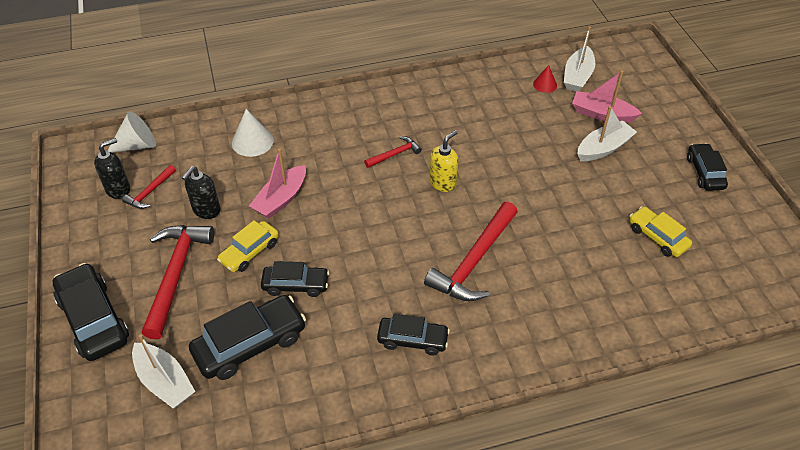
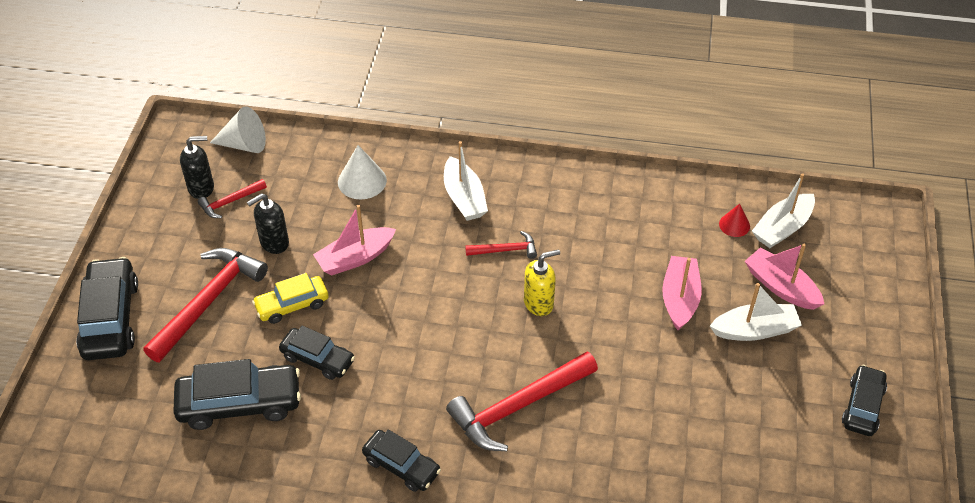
camera: 25 degrees right, 0 degrees up
white boat [132,334,195,408] -> white boat moved to [444,141,488,221]
yellow car [629,206,692,257] -> none
none -> pink boat [662,256,702,330]

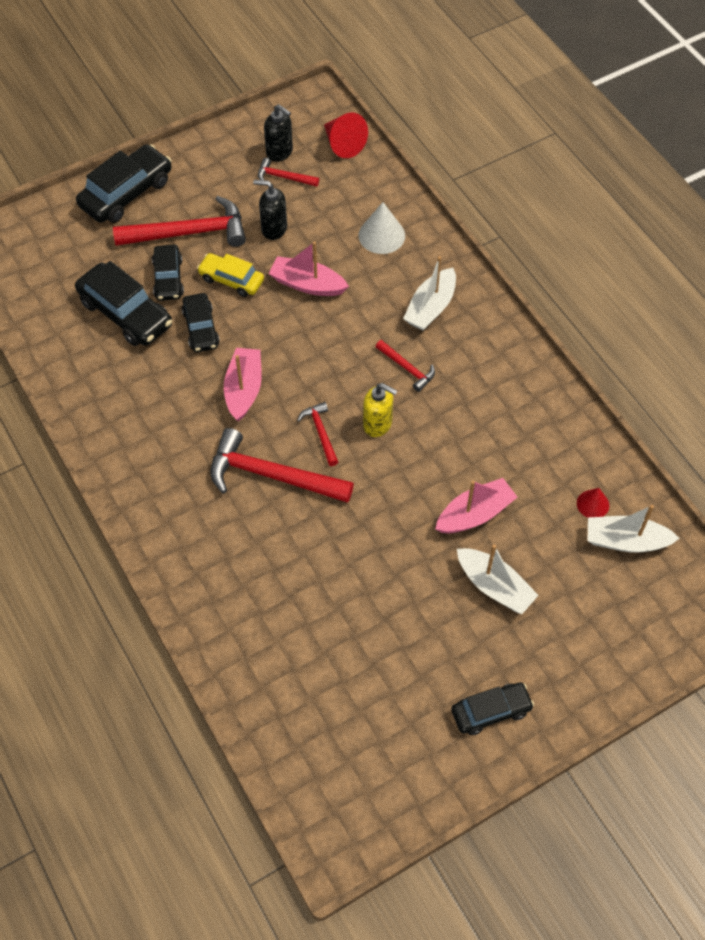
camera: 50 degrees right, 10 degrees up
white cone [210,106,266,153] -> red cone [324,113,368,158]
black car [362,429,441,492] -> black car moved to [152,245,184,301]
pink boat [745,244,824,310] -> pink boat moved to [224,348,262,421]
none -> red hammer [297,402,338,466]

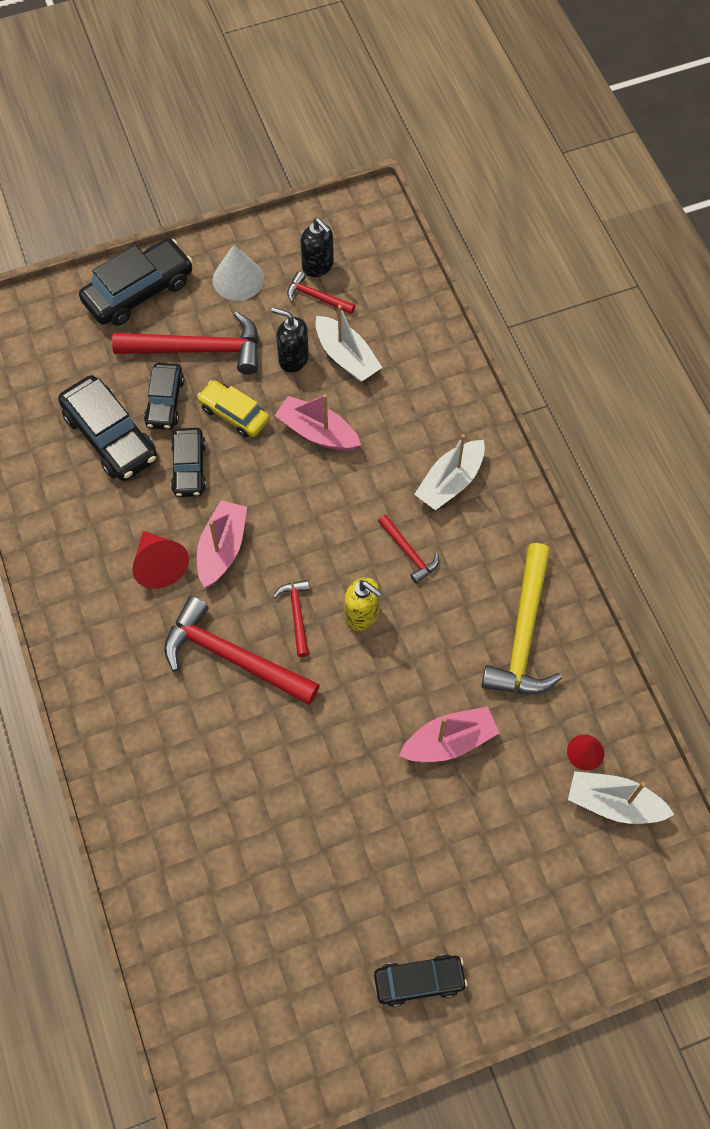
camera: 10 degrees right, 5 degrees up
red cone [324,113,368,158] -> red cone moved to [132,531,189,589]
white cone [358,202,405,254] -> white cone moved to [213,245,264,301]
white boat [457,544,539,614] -> white boat moved to [315,305,383,382]
none -> yellow hammer [482,543,562,694]

